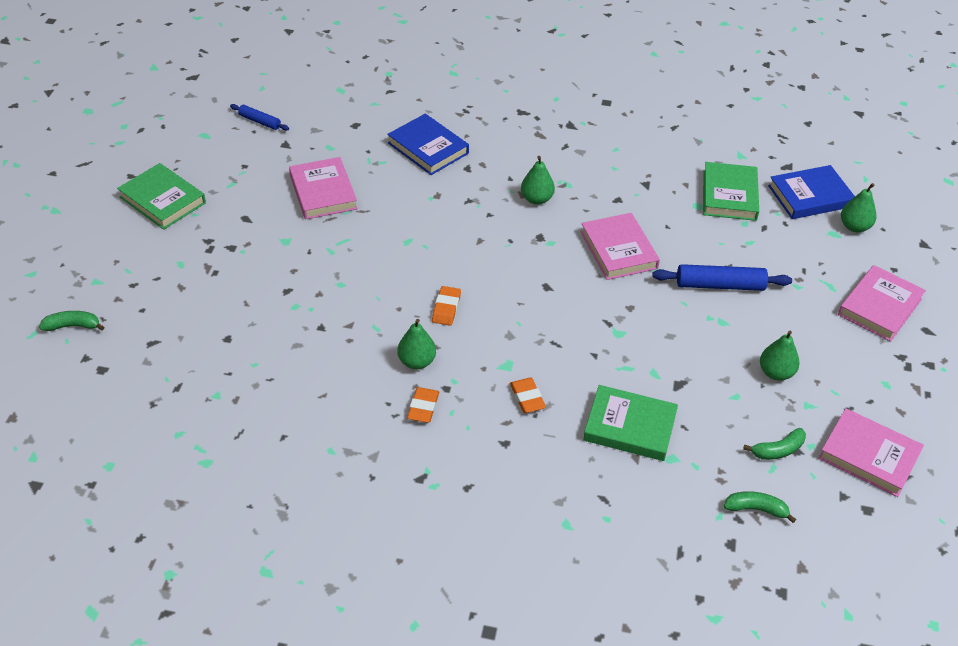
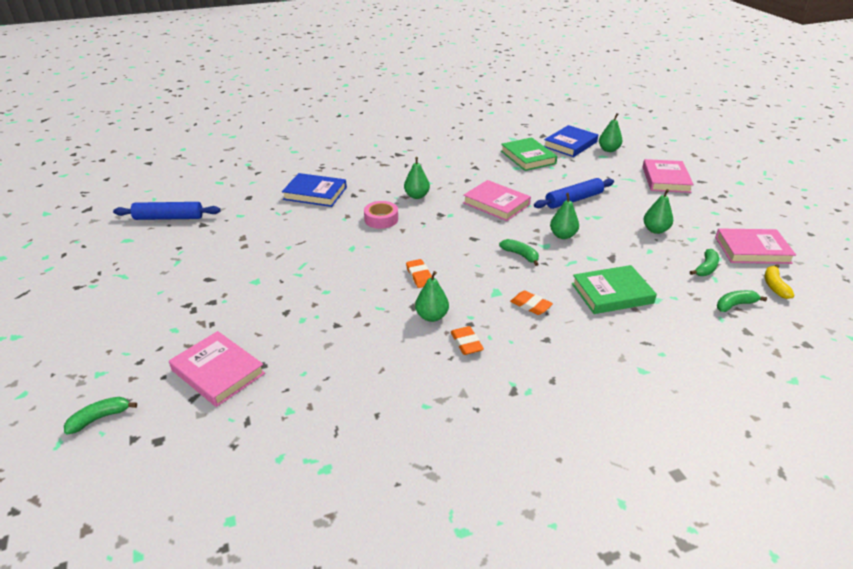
camera: 30 degrees left, 10 degrees down
green book [117,163,206,230] -> none
blue rolling pin [230,104,289,131] -> blue rolling pin [113,202,220,220], size x1.71
pink book [289,157,358,220] -> pink book moved to [169,331,265,407]
none -> pink tape [364,201,398,229]
none -> green banana [499,239,539,266]
none -> green pear [550,193,579,239]
none -> yellow banana [765,264,794,299]

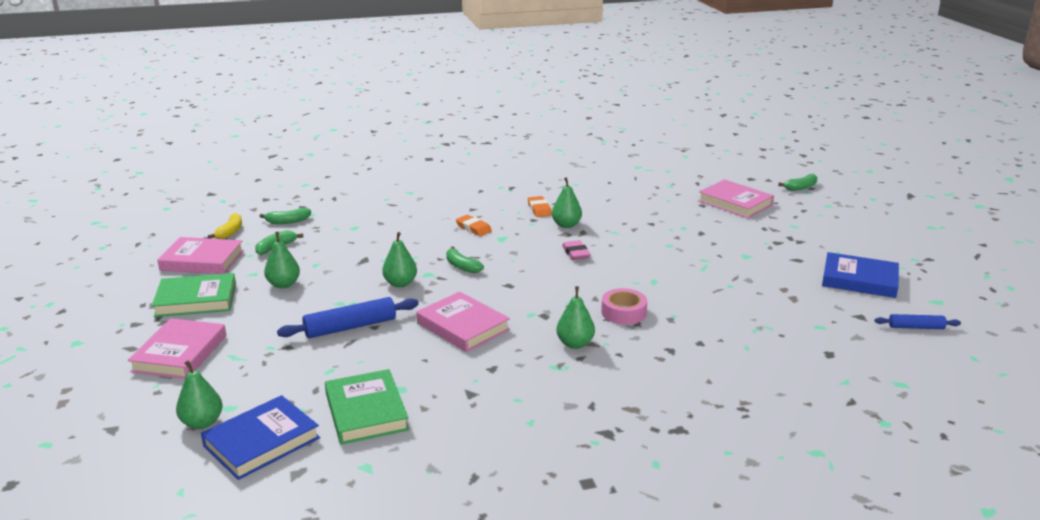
camera: 175 degrees left, 10 degrees down
blue rolling pin [113,202,220,220] -> blue rolling pin [875,314,961,329], size x0.58
blue book [282,173,347,207] -> blue book moved to [822,252,899,298]
orange eraser [406,259,432,288] -> pink eraser [562,240,591,260]
green book [572,265,657,314] -> green book moved to [152,273,236,317]

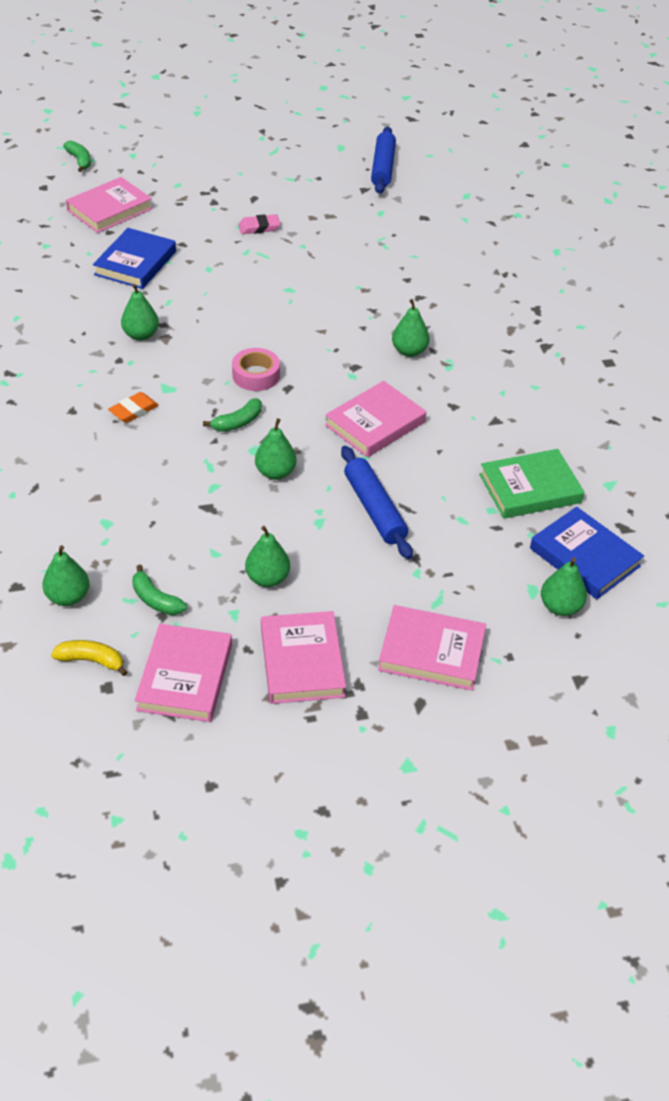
camera: 90 degrees left, 20 degrees up
green book [152,273,236,317] -> pink book [261,611,346,704]
green banana [260,208,311,224] -> green pear [42,545,90,606]
orange eraser [528,196,552,217] -> none
pink eraser [562,240,591,260] -> pink eraser moved to [238,214,280,234]
pink tape [601,288,647,325] -> pink tape moved to [232,348,280,391]
blue book [822,252,899,298] -> blue book moved to [93,228,176,289]
blue rolling pin [875,314,961,329] -> blue rolling pin [371,127,396,194], size x1.71

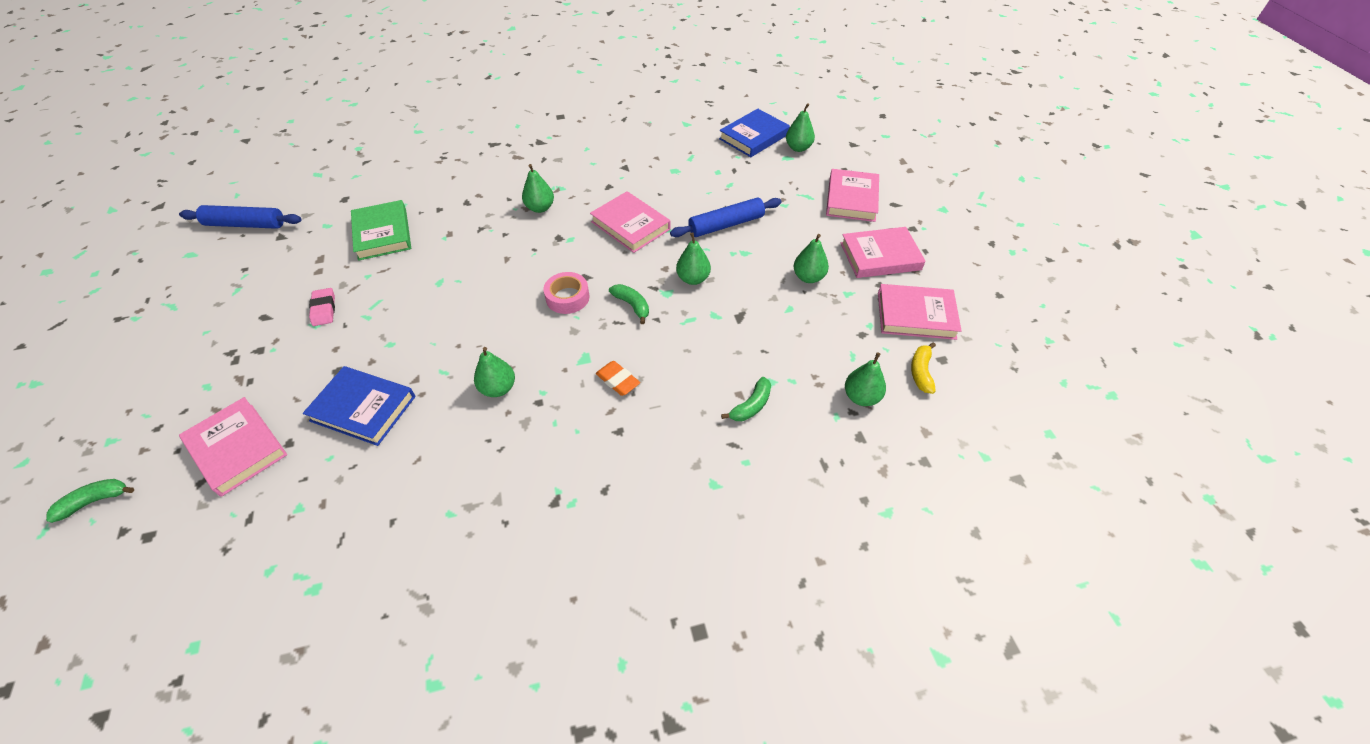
camera: 90 degrees left, 5 degrees up
green banana [132,564,187,615] -> green banana moved to [721,377,771,421]
green book [479,449,584,519] -> green book moved to [351,200,411,261]

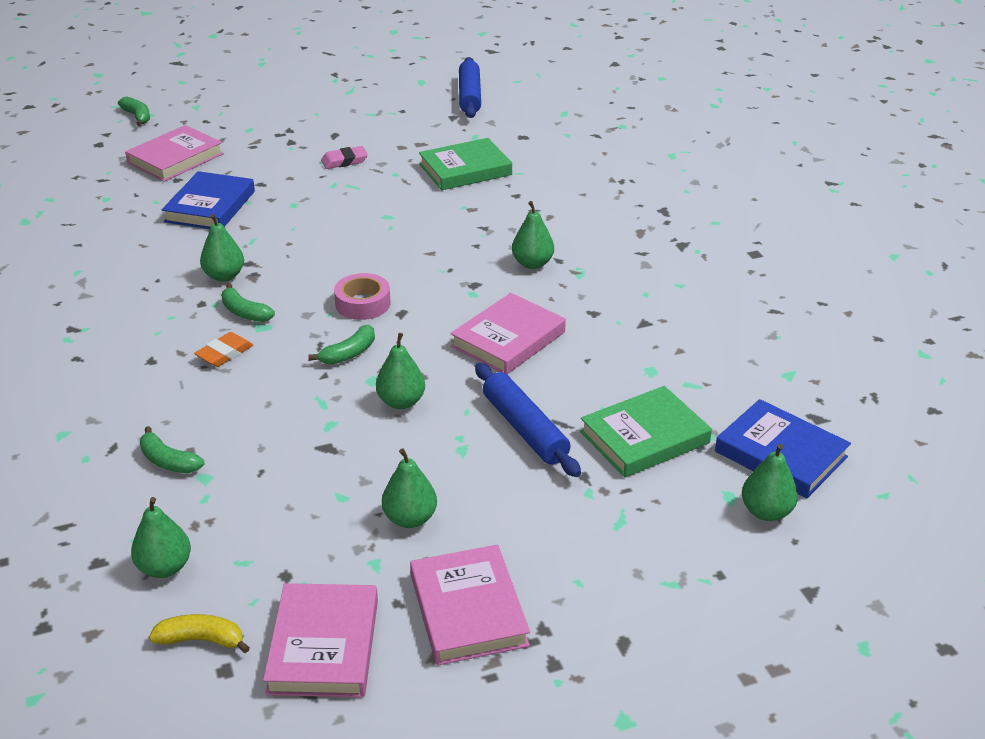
camera: 85 degrees right, 15 degrees down
pink book [826,169,879,222] -> none
none -> green banana [221,284,275,322]
none -> green book [580,386,712,478]

